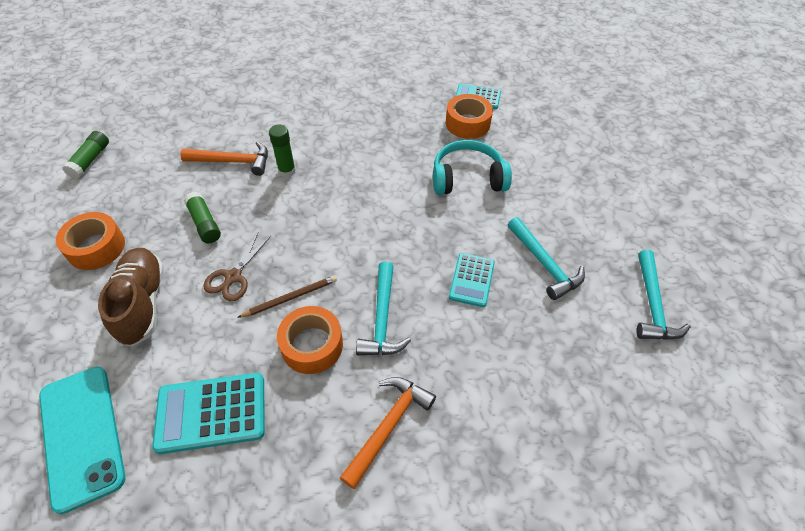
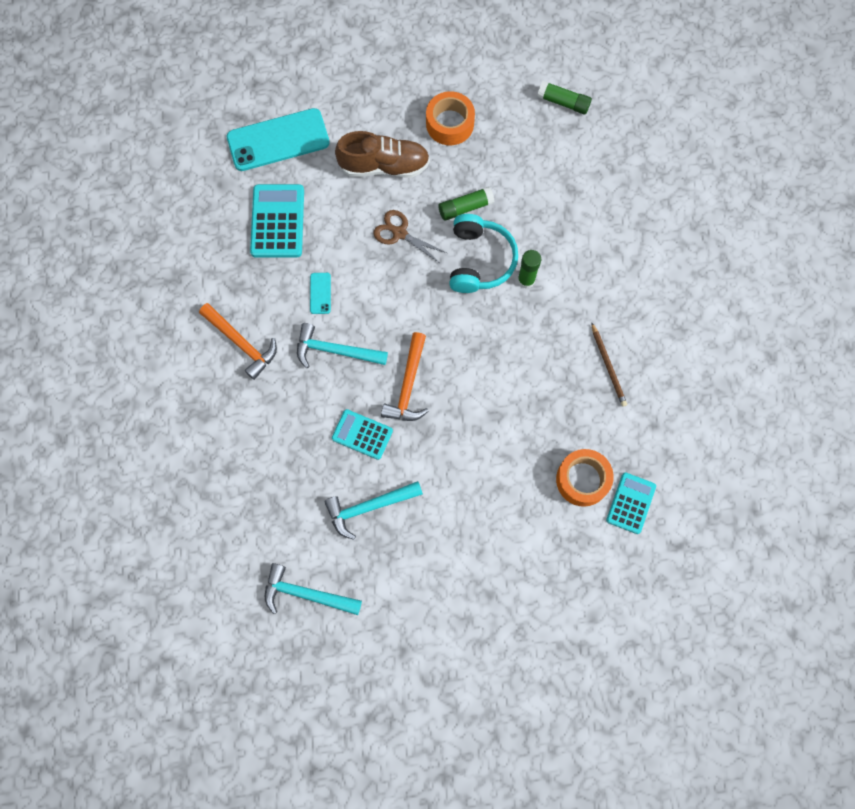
camera: 100 degrees right, 20 degrees up
orange hammer [180,141,268,176] -> orange hammer moved to [381,332,429,421]
brown pencil [237,275,337,318] -> brown pencil moved to [591,322,627,407]
orange tape [277,306,343,374] -> turquoise phone [310,273,331,314]
turquoise headphones [433,140,512,195] -> turquoise headphones moved to [449,214,518,293]

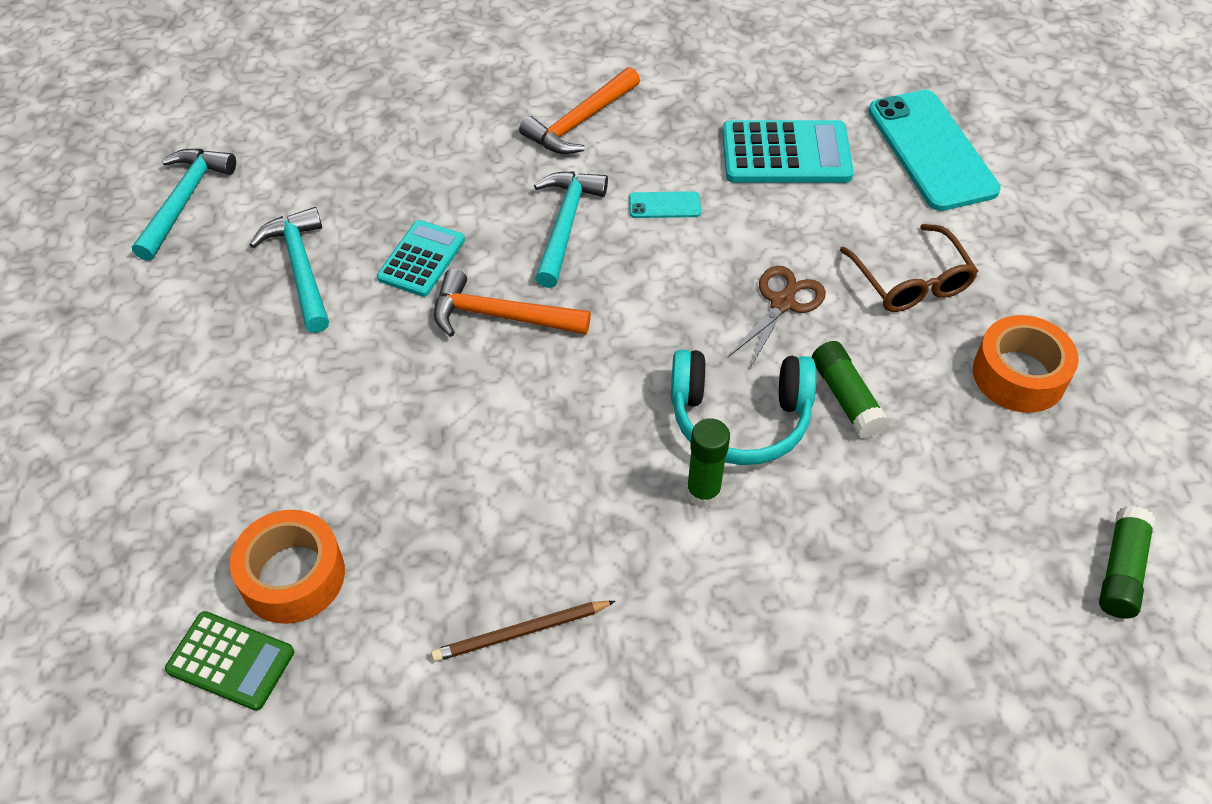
camera: 90 degrees right, 20 degrees down
brown shoe [335,131,430,178] -> brown glasses [840,224,978,312]
turquoise calculator [606,472,656,534] -> green calculator [165,611,294,711]

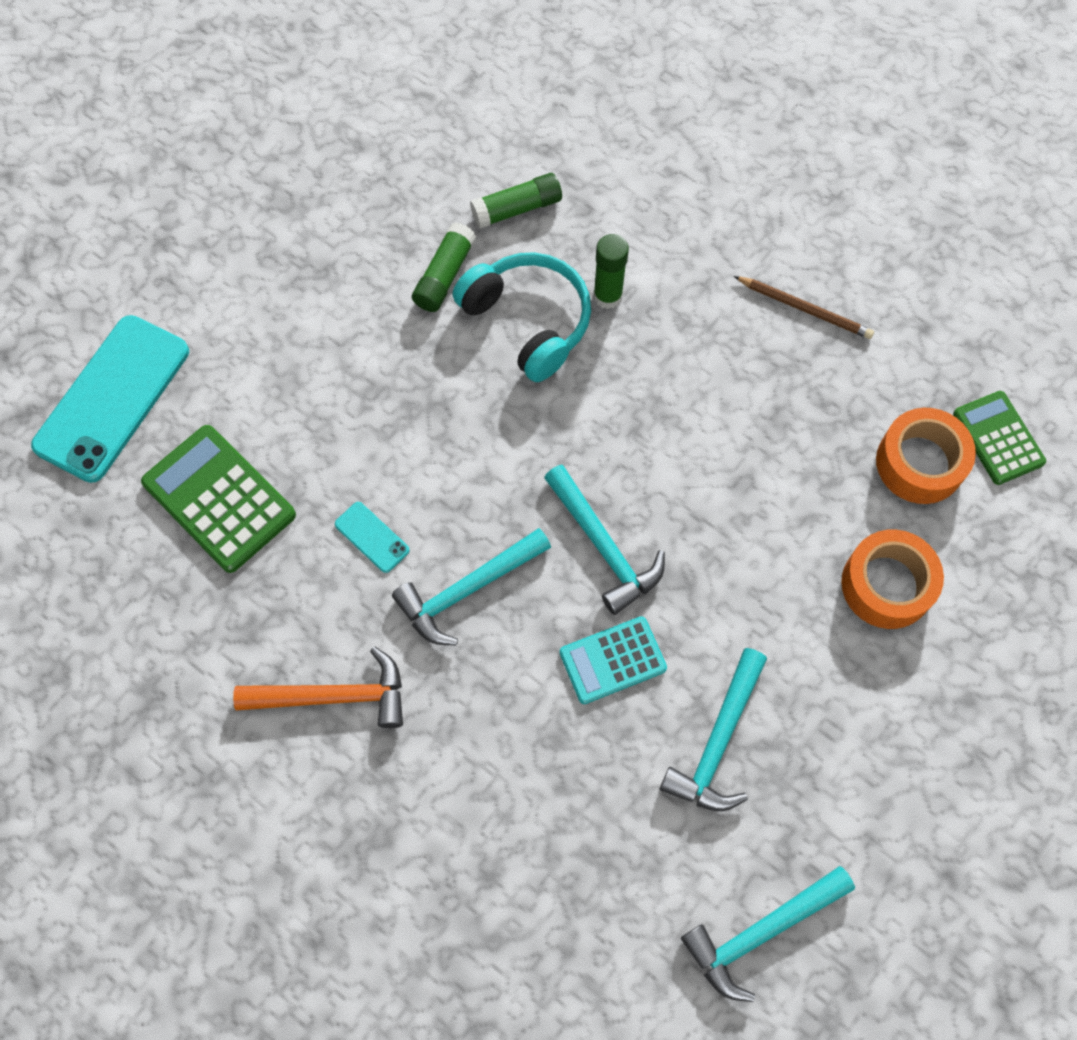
camera: 135 degrees left, 15 degrees up
orange hammer [434,269,591,337] -> turquoise hammer [544,465,665,615]
turquoise calculator [722,120,854,183] -> green calculator [141,425,296,573]
brown scissors [728,266,826,368] -> none
brown glasses [840,224,978,312] -> none
orange tape [973,315,1079,413] -> orange tape moved to [841,529,944,629]
green glue stick [1099,506,1155,619] -> green glue stick moved to [470,173,562,229]

